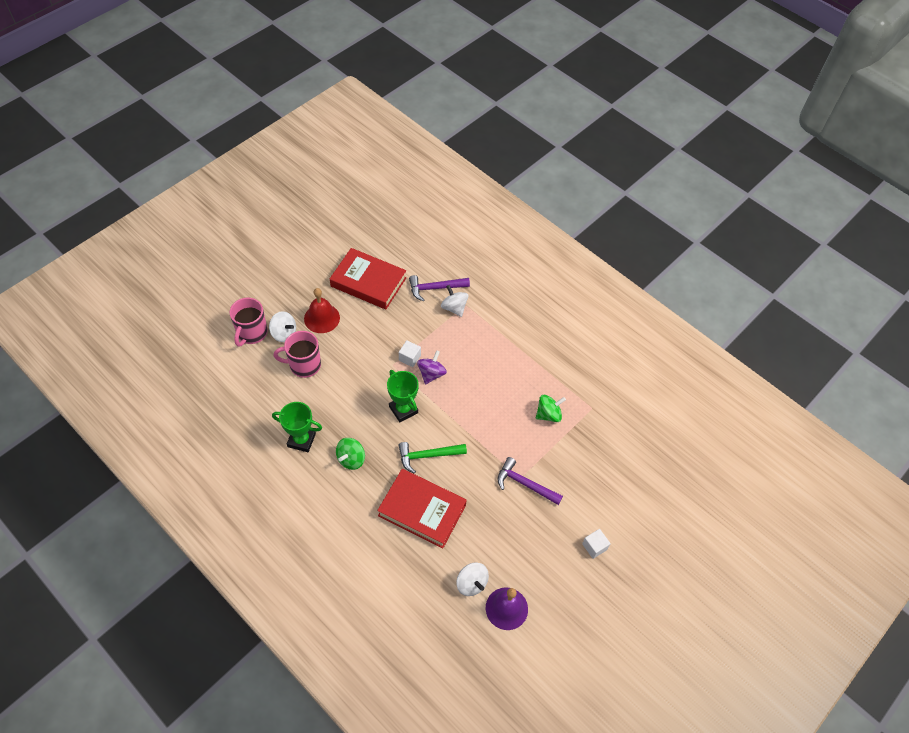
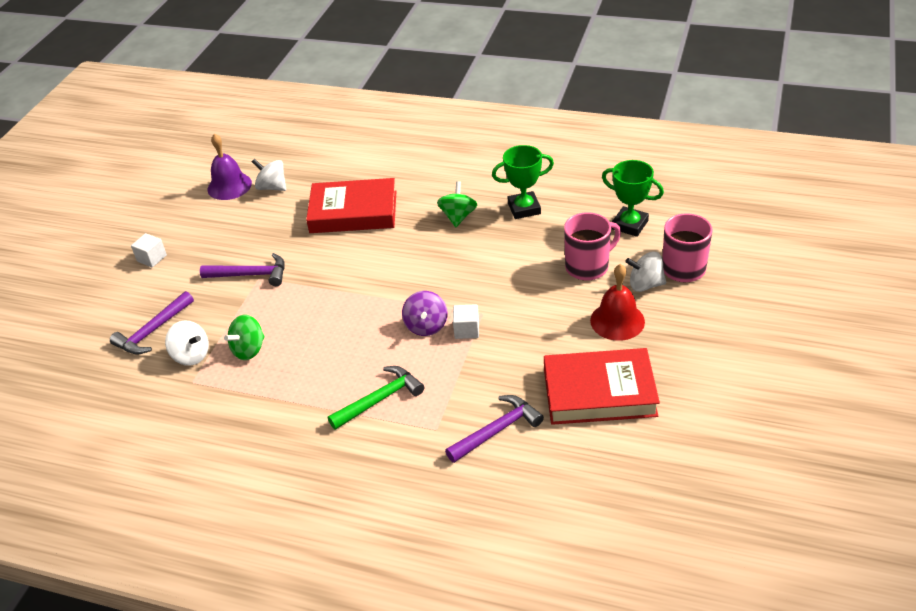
camera: 160 degrees right, 15 degrees down
green trophy [387,370,419,422] -> green trophy moved to [602,160,664,237]
green hammer [398,442,467,474] -> green hammer moved to [328,366,424,430]
white spinning top [441,285,468,317] -> white spinning top moved to [165,321,209,366]
none -> purple hammer [110,291,194,355]

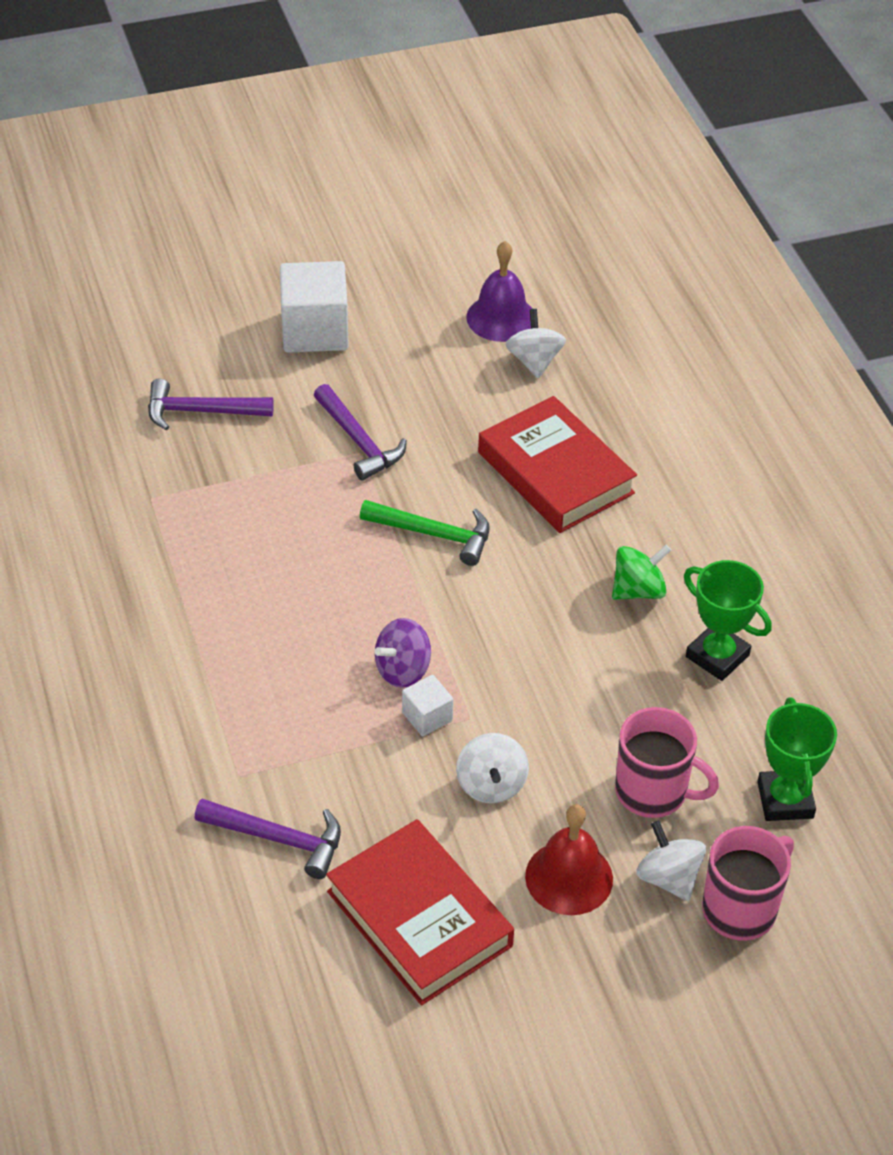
camera: 50 degrees right, 5 degrees up
white cube [131,233,167,267] -> white cube [280,261,348,353], size x2.00
white spinning top [165,321,209,366] -> white spinning top moved to [456,733,529,803]
green spinning top [224,314,265,360] -> none
green hammer [328,366,424,430] -> green hammer moved to [360,500,490,566]

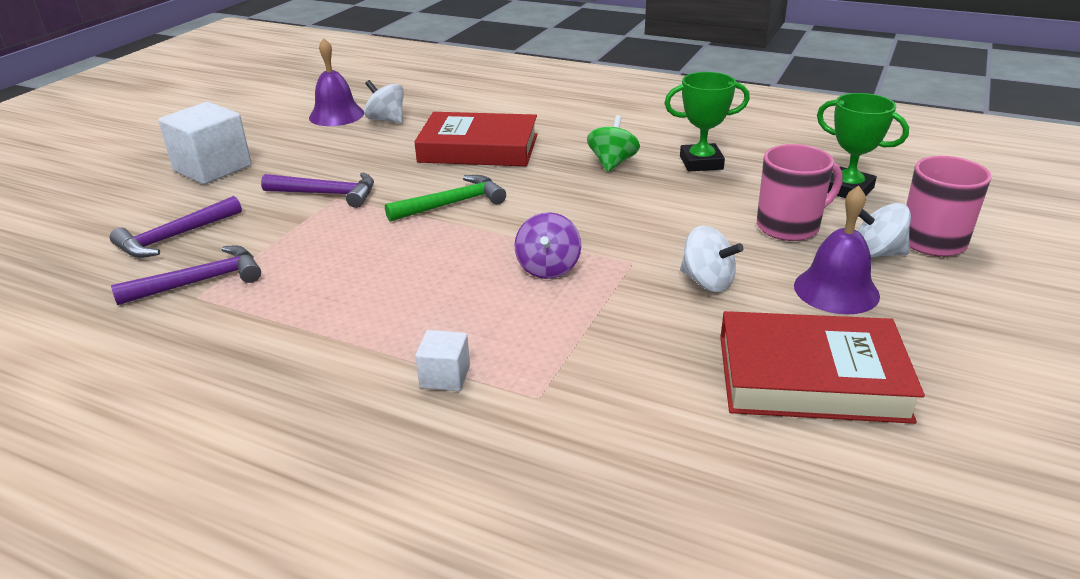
camera: 45 degrees left, 15 degrees down
purple hammer [195,798,341,879] -> purple hammer moved to [111,246,261,305]
white cube [402,675,453,736] -> white cube moved to [415,330,470,391]
red bell [525,804,613,915] -> purple bell [794,186,880,314]

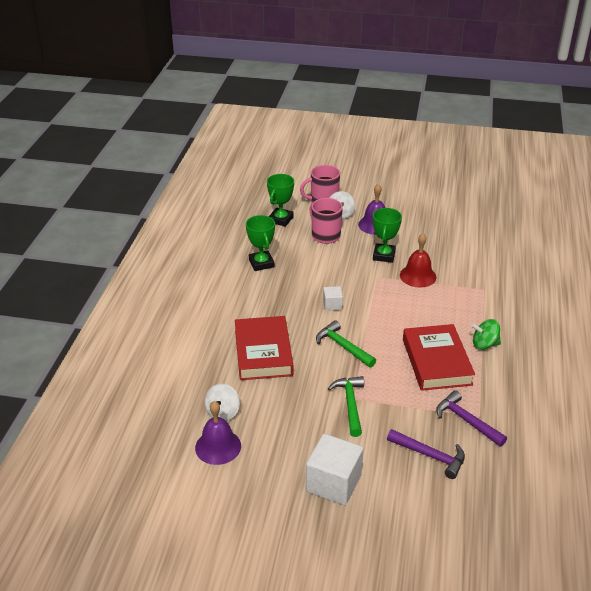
camera: 105 degrees left, 5 degrees up
purple hammer [261,173,374,208] -> green hammer [328,376,364,437]
white cube [415,330,470,391] -> white cube moved to [323,286,343,311]
purple spinning top [514,212,581,279] -> none
green spinning top [587,115,640,172] -> green spinning top moved to [471,319,501,350]
white spinning top [680,225,744,292] -> green trophy [373,208,402,263]
red book [720,311,925,424] -> red book moved to [403,324,475,391]
none -> red bell [400,233,436,288]

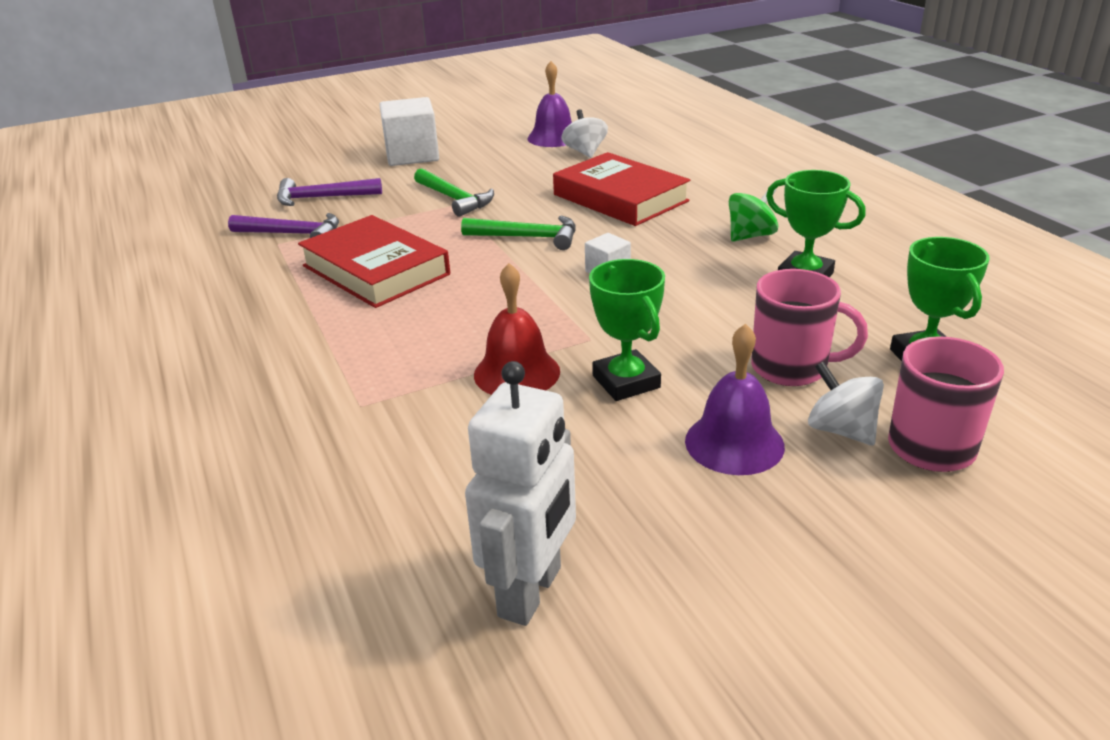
camera: 145 degrees right, 5 degrees down
green spinning top [471,319,501,350] -> green spinning top moved to [729,189,778,242]
none -> white robot [465,361,576,626]

